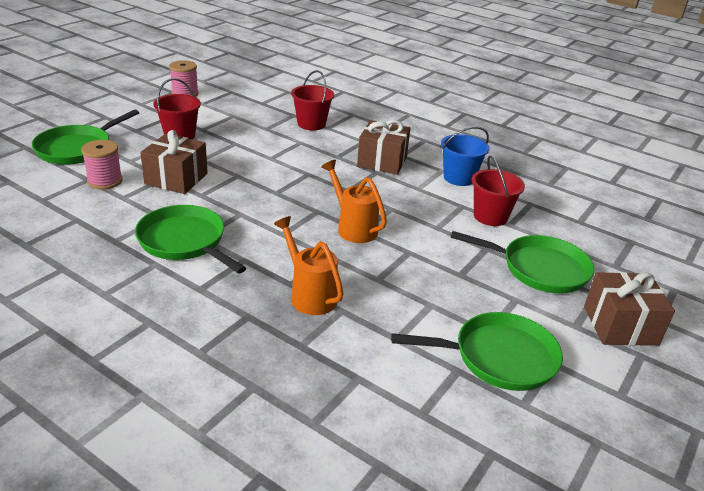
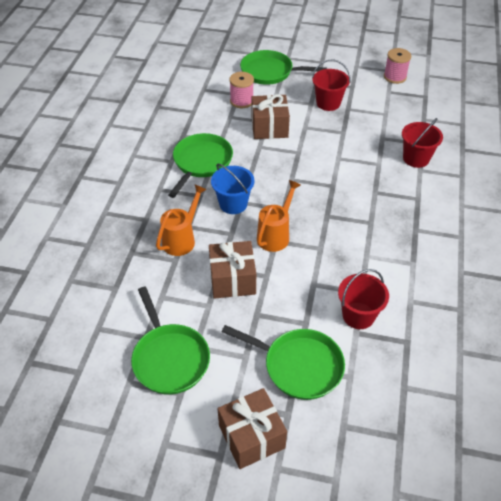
camera: 70 degrees right, 15 degrees up
brown gift [357,120,410,175] -> brown gift moved to [209,241,256,299]
blue bucket [441,127,489,186] -> blue bucket moved to [211,164,255,214]
green pan [451,231,594,294] -> green pan turned 60 degrees counterclockwise [222,325,345,400]

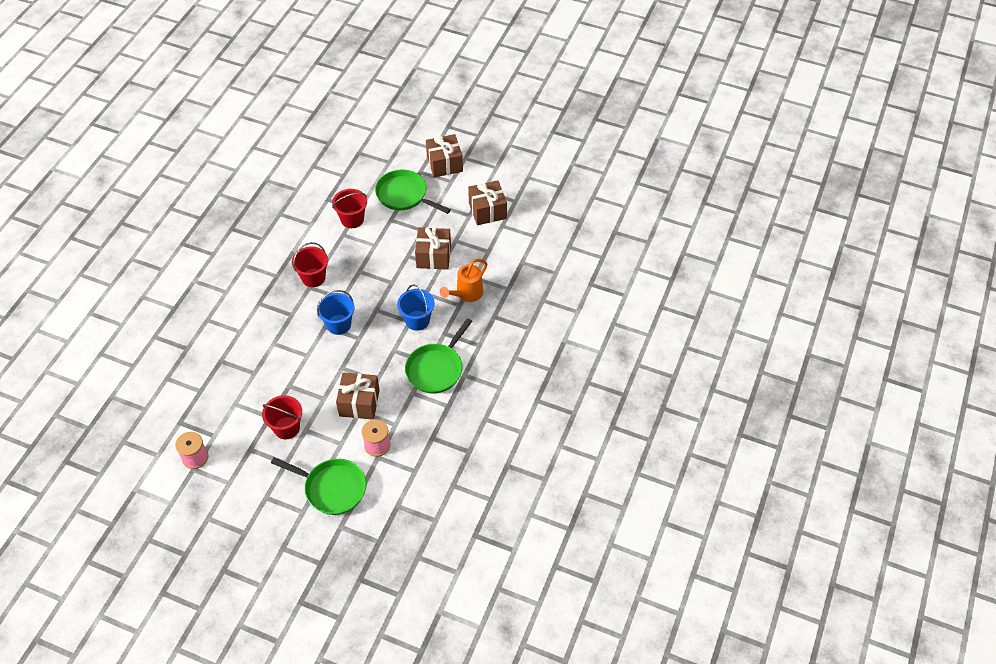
camera: 170 degrees left, 5 degrees up
green pan [131,287,210,395] -> brown gift [468,180,507,225]
orange watering can [257,180,301,252] -> none
red bucket [402,118,443,168] -> red bucket moved to [292,242,328,287]
none -> blue bucket [317,290,354,335]

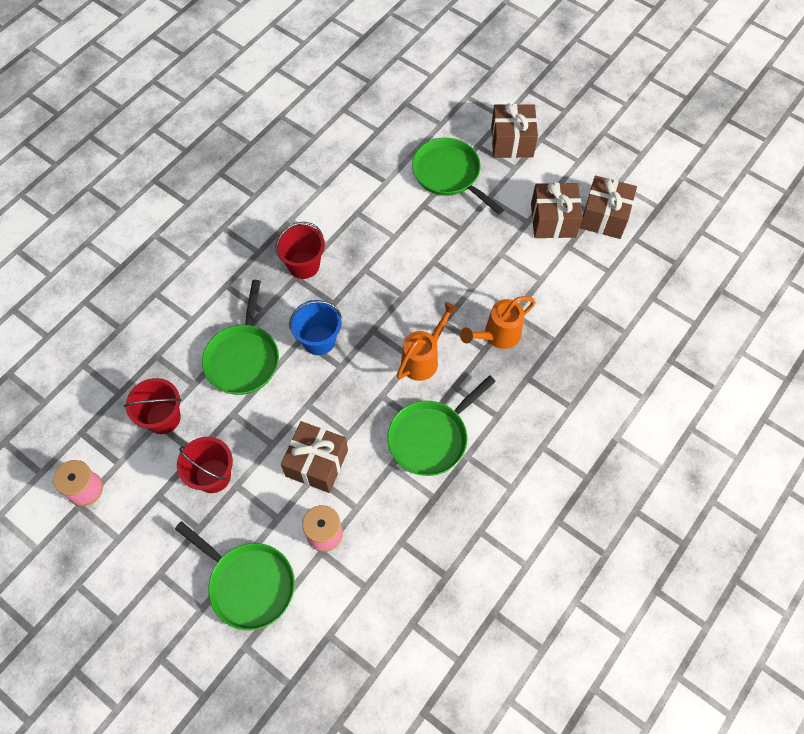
camera: 15 degrees right, 10 degrees up
red bucket [332,189,367,228] -> red bucket moved to [124,378,181,434]
blue bucket [397,284,435,331] -> orange watering can [397,302,458,381]
brown gift [415,227,451,270] -> brown gift moved to [580,176,637,239]
none -> green pan [202,280,279,395]

